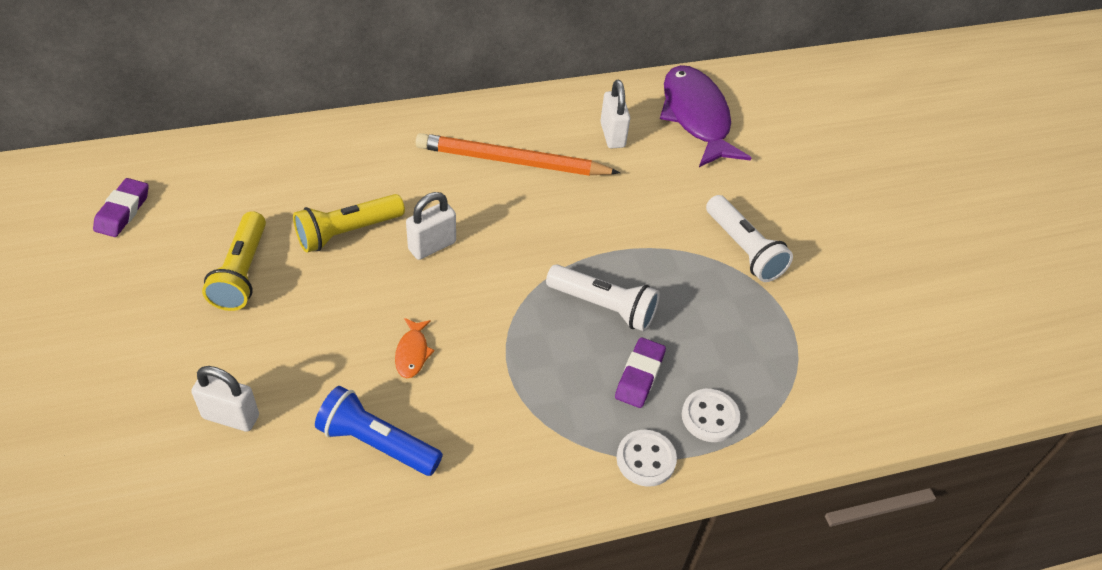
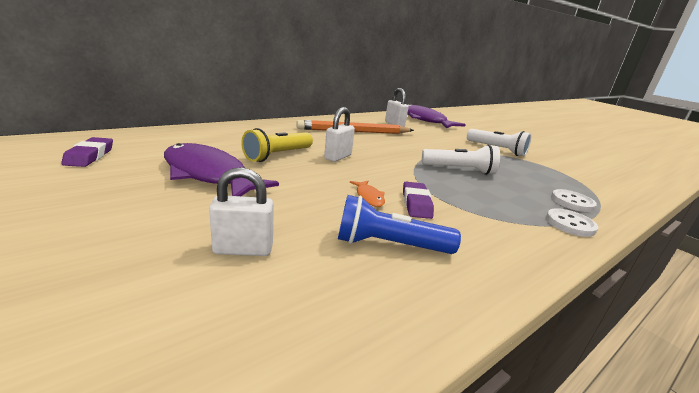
camera: 20 degrees left, 25 degrees down
yellow flashlight [202,211,266,311] -> purple fish [164,143,279,196]
purple eraser [615,337,666,408] -> purple eraser moved to [403,182,434,219]

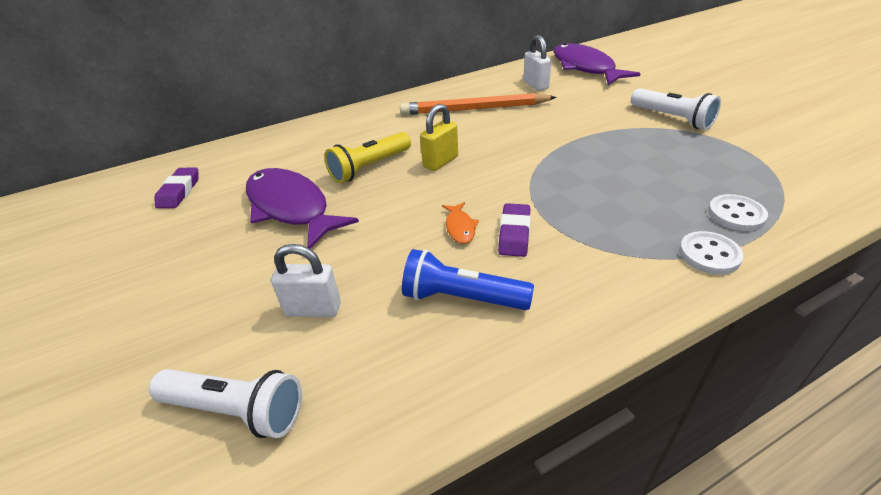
camera: 15 degrees right, 15 degrees up
white padlock [324,107,355,162] -> yellow padlock [420,104,458,171]
white flashlight [422,144,500,175] -> white flashlight moved to [149,369,302,438]

